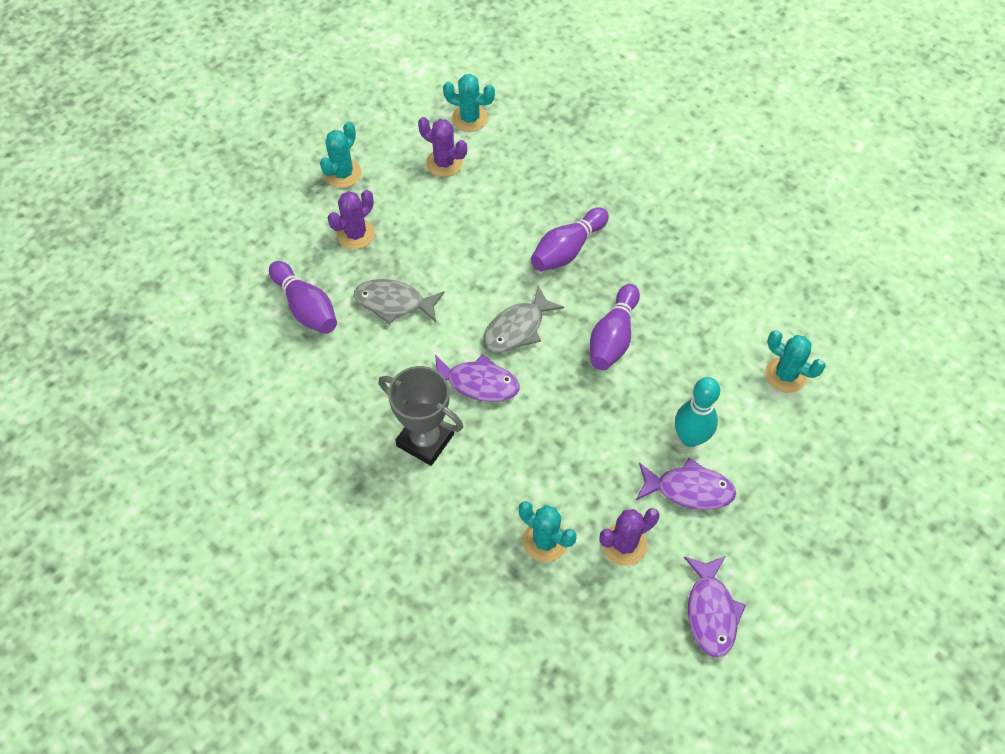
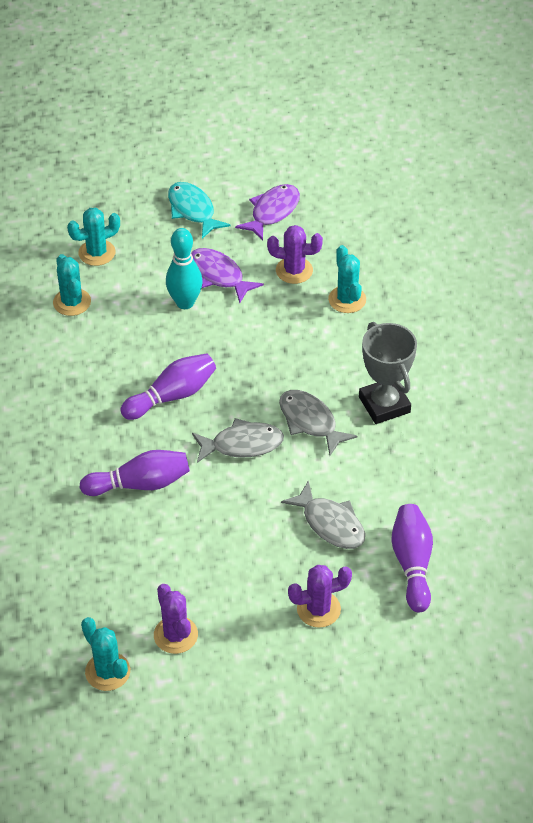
camera: 145 degrees left, 10 degrees down
turquoise cactus [320,122,362,188] -> turquoise cactus moved to [67,208,120,266]
purple fish [435,354,520,402] -> grey fish [279,390,358,455]
none -> turquoise fish [168,182,231,239]

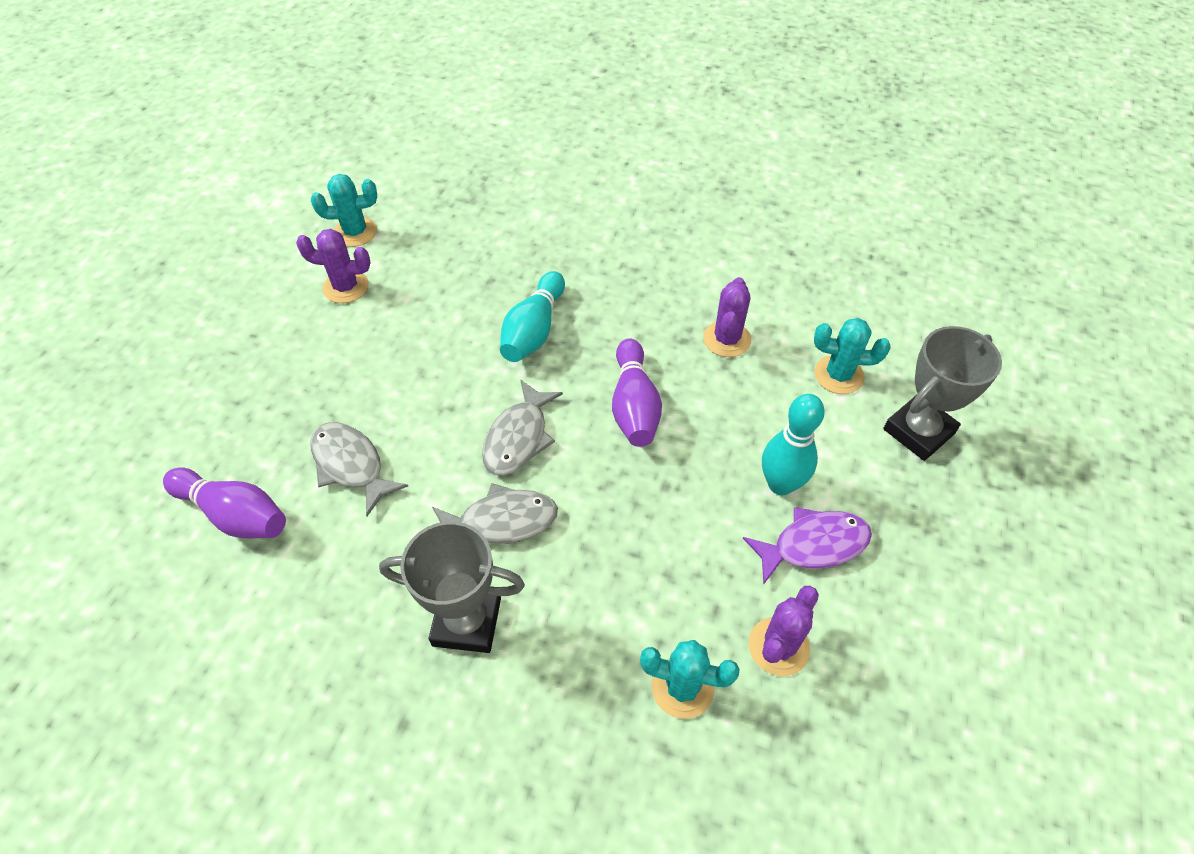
camera: 120 degrees right, 5 degrees up
turquoise cactus [67,208,120,266] -> grey trophy [883,326,1002,461]
purple bowling pin [80,450,190,496] -> turquoise bowling pin [500,271,565,362]
turquoise fish [168,182,231,239] -> none
purple fish [235,184,300,241] -> none
grey fish [281,480,365,549] -> grey fish turned 60 degrees clockwise [310,422,408,516]
purple cactus [288,565,352,628] -> purple cactus moved to [703,277,751,357]

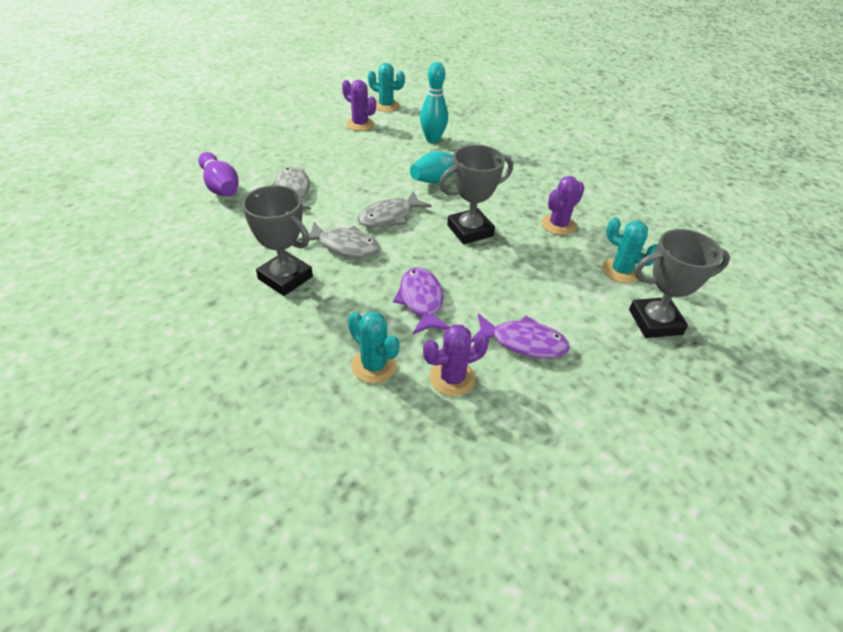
camera: 30 degrees right, 10 degrees down
purple bowling pin [612,338,662,447] -> grey trophy [439,145,513,244]
turquoise bowling pin [762,394,825,495] -> turquoise bowling pin moved to [420,62,448,143]
none -> purple fish [393,267,450,334]

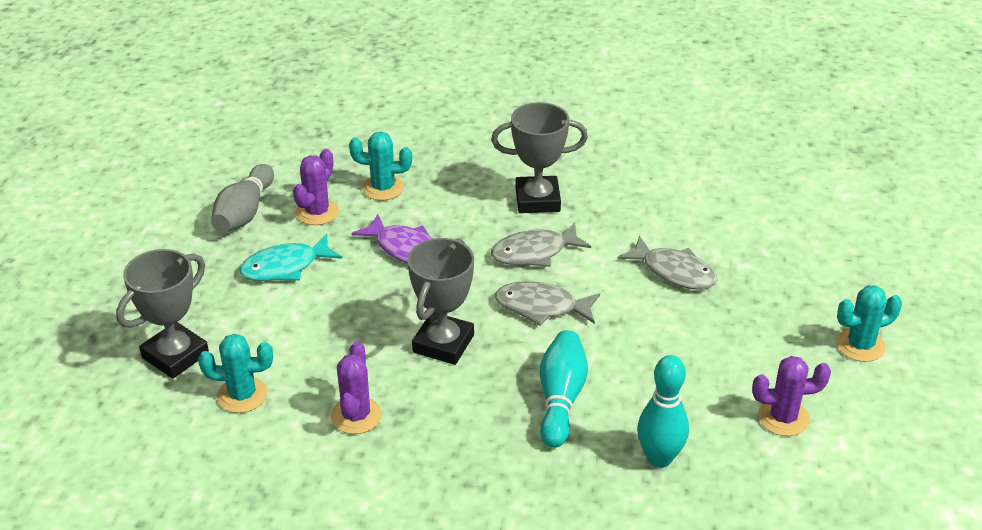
camera: 140 degrees right, 5 degrees down
purple bowling pin [198,152,239,197] -> none
grey fish [357,191,432,227] -> grey fish turned 90 degrees counterclockwise [495,281,600,326]
turquoise cactus [368,63,405,112] -> turquoise cactus moved to [836,285,902,362]
purple fish [471,314,570,358] -> turquoise fish [239,233,342,281]
none -> grey bowling pin [211,164,274,232]

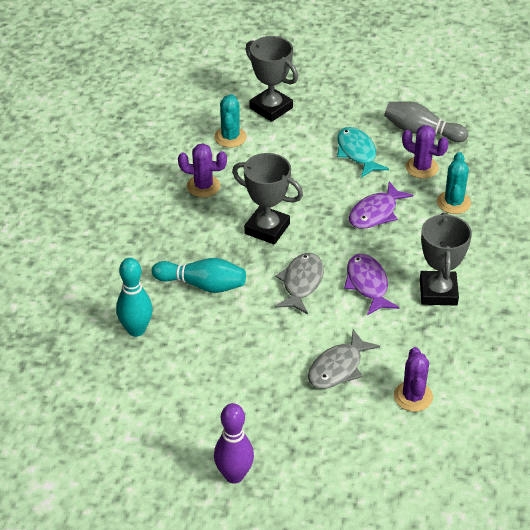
camera: 95 degrees right, 5 degrees up
grey fish [491,223,591,267] -> purple fish [344,254,399,315]
purple cactus [752,356,831,436] -> purple cactus moved to [394,347,433,412]
turquoise cactus [836,285,902,362] -> purple bowling pin [214,403,254,484]

